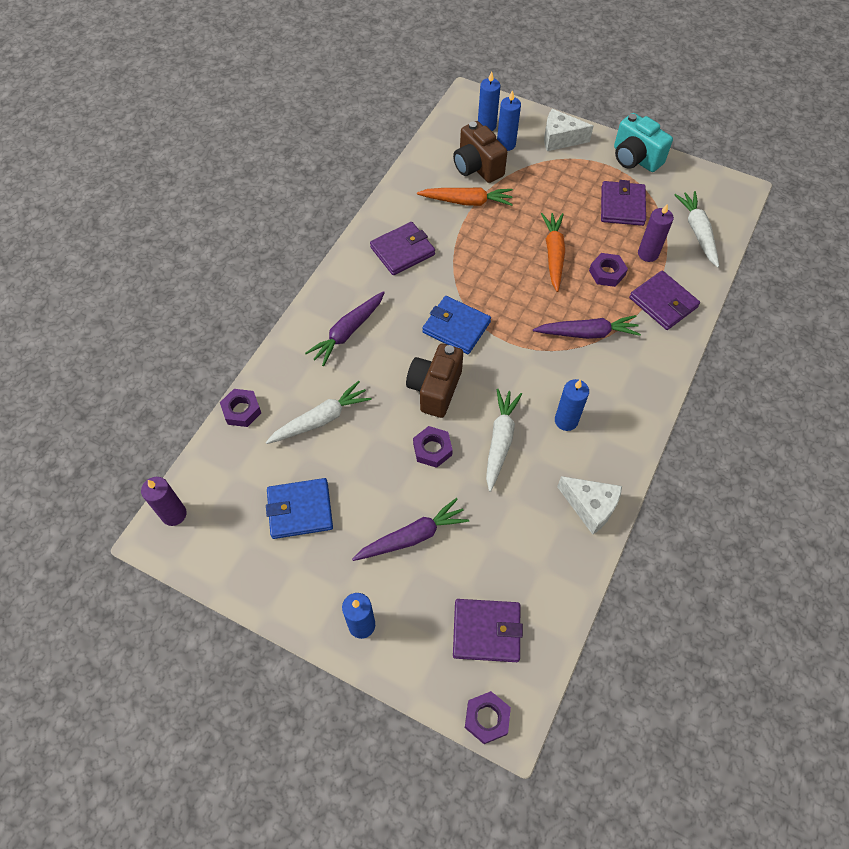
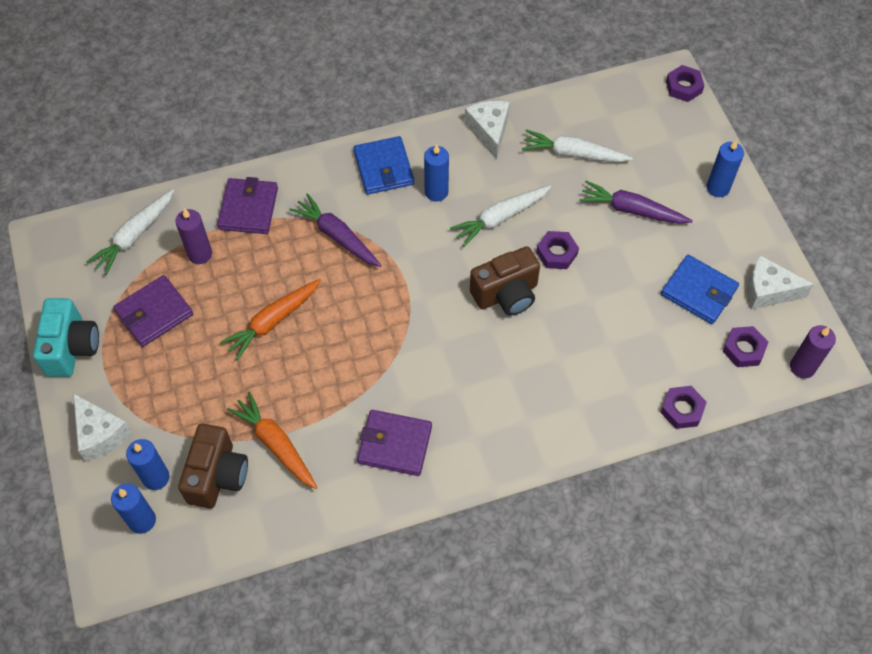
camera: 135 degrees left, 0 degrees up
white carrot [266,381,372,444] -> white carrot moved to [522,130,633,162]
purple carrot [305,291,385,367] -> none
blue wallet [422,296,491,354] -> blue wallet moved to [354,136,414,195]
purple wallet [453,599,523,662] -> none
purple nut [589,253,628,287] -> purple nut moved to [723,326,768,367]
none -> white cheese [747,255,814,310]

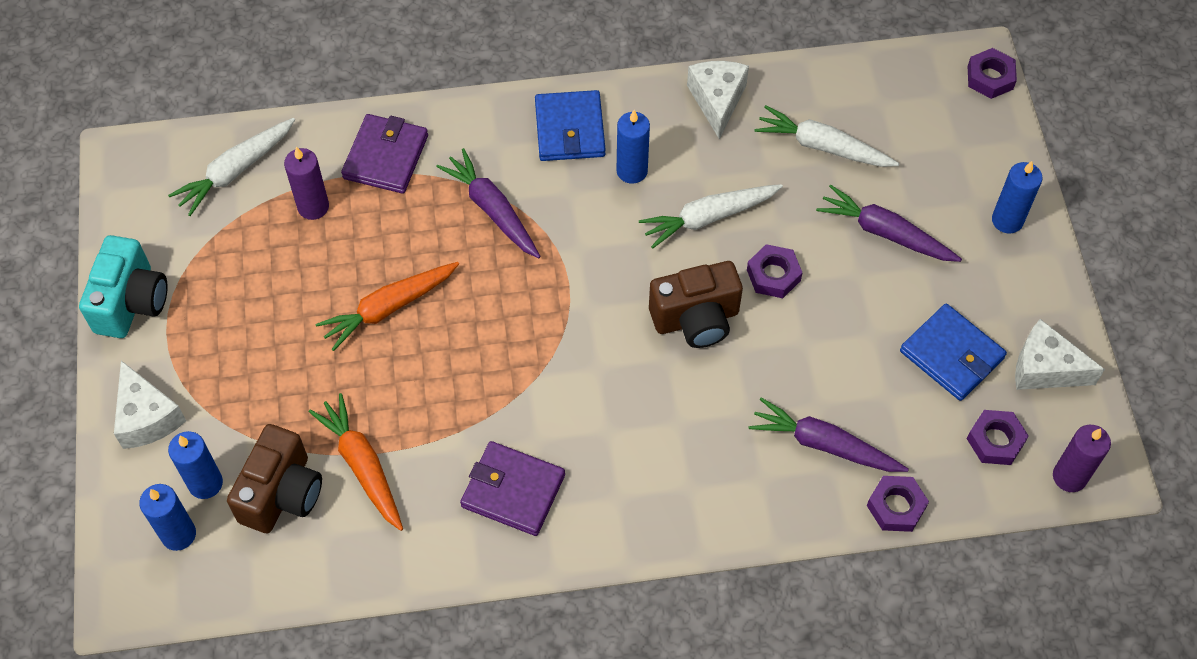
camera: 10 degrees right, 0 degrees up
purple wallet [113,275,193,347] -> none
none -> purple carrot [749,397,909,472]

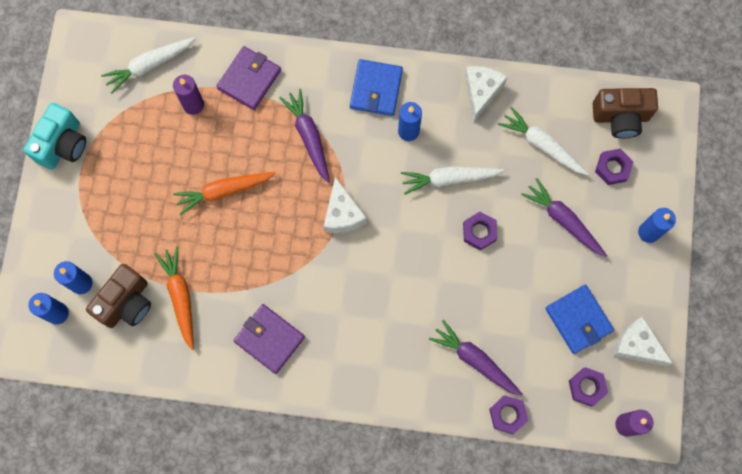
camera: 15 degrees right, 15 degrees up
white cheese [114,361,186,449] -> white cheese moved to [323,177,367,233]
brown camera [649,261,743,348] -> brown camera moved to [593,88,658,139]
purple nut [968,48,1017,99] -> purple nut moved to [595,148,633,185]

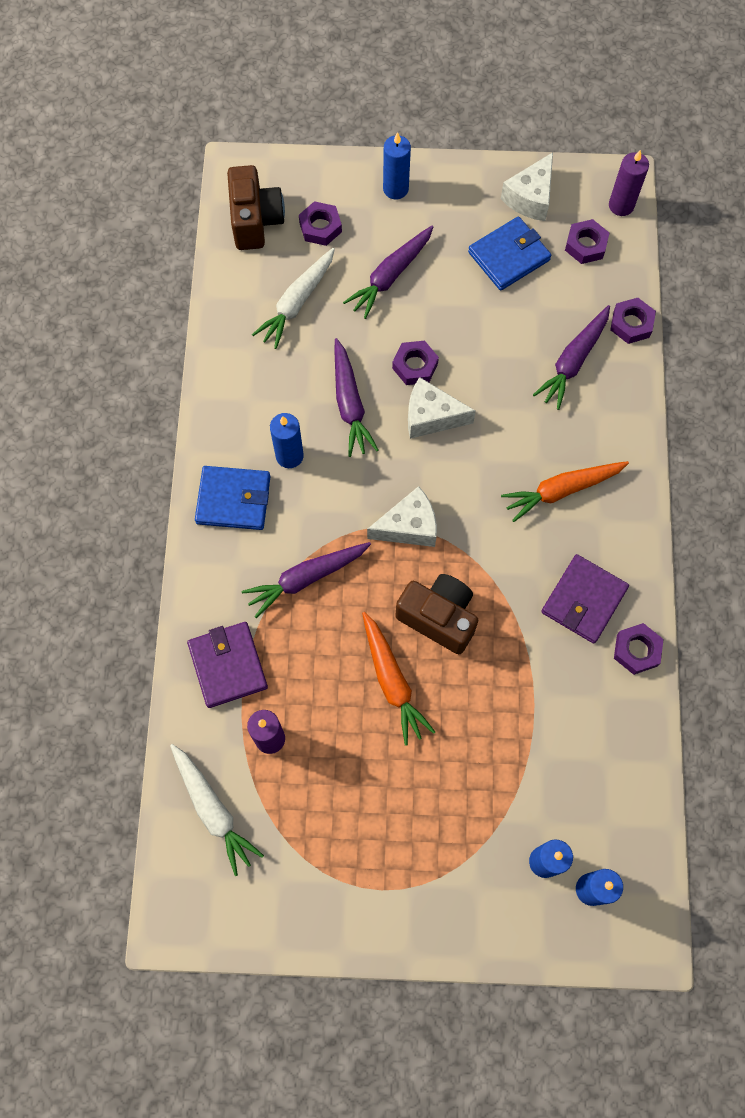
camera: 95 degrees left, 5 degrees down
turquoise camera [24,103,86,170] -> none
brown camera [86,264,151,328] -> brown camera moved to [395,574,478,654]
orange carrot [155,246,194,350] -> orange carrot moved to [501,461,629,522]
purple wallet [216,46,281,110] -> purple wallet turned 45 degrees clockwise [187,622,268,708]
white carrot [401,167,504,195] -> purple carrot [335,338,378,457]
white cheese [464,66,507,122] -> white cheese moved to [408,377,476,439]
none -> purple nut [614,623,664,675]

